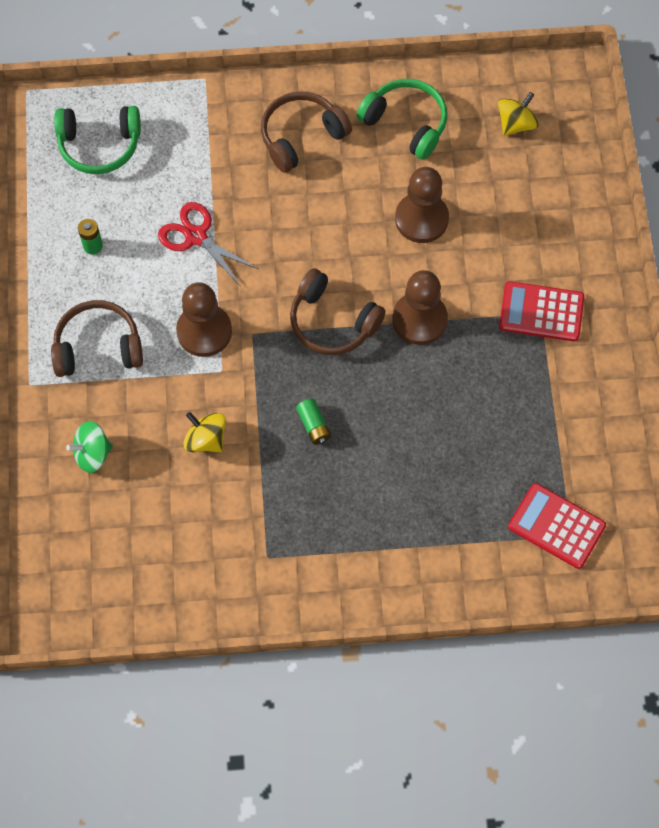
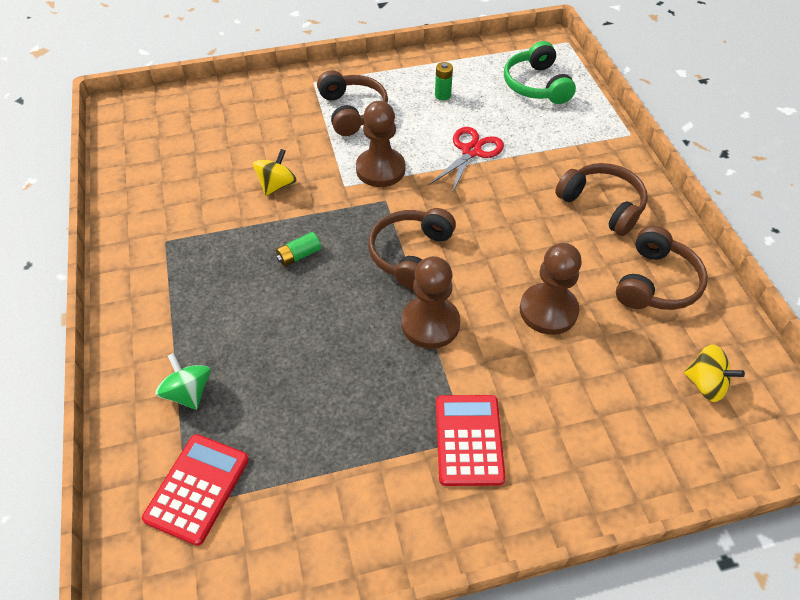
camera: 80 degrees right, 15 degrees down
green spinning top [66,421,113,473] -> green spinning top moved to [155,353,211,410]
green headphones [357,79,447,160] -> brown headphones [616,226,708,310]

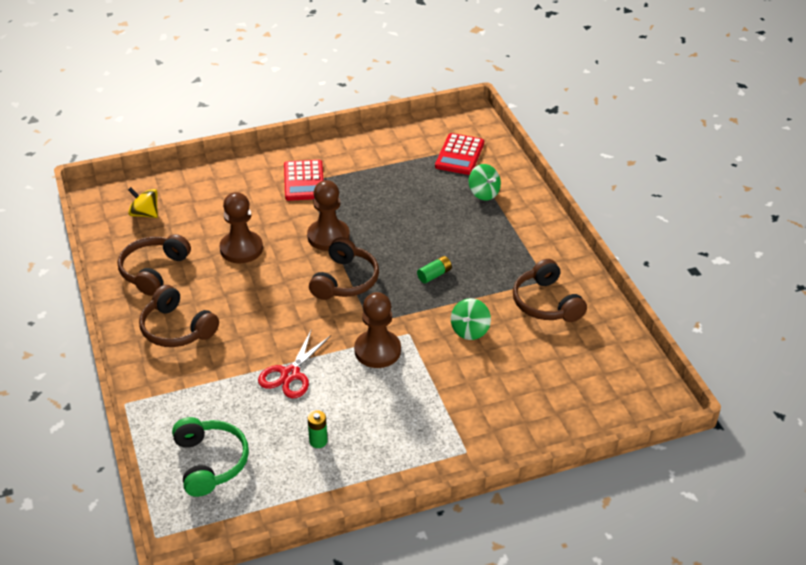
camera: 175 degrees right, 10 degrees down
yellow spinning top [253,149,297,196] -> green spinning top [451,298,491,340]
brown headphones [317,70,388,136] -> brown headphones moved to [513,259,587,322]

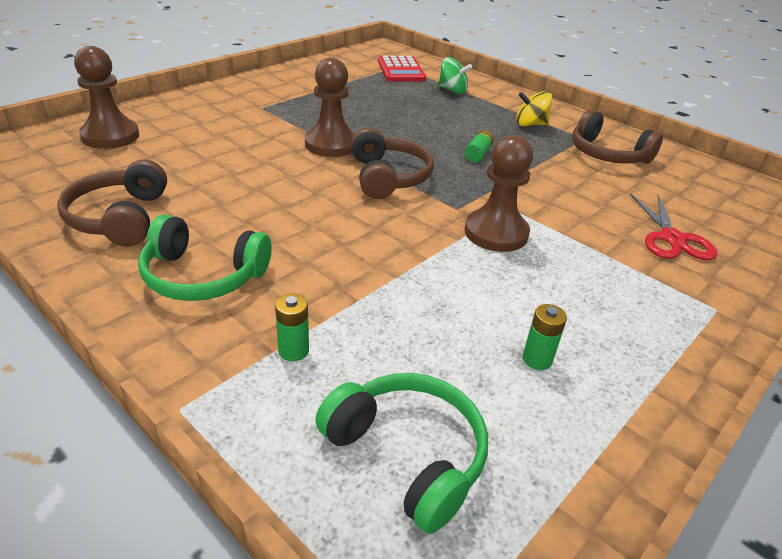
camera: 30 degrees left, 5 degrees down
yellow spinning top [128,187,158,218] -> yellow spinning top moved to [516,91,553,126]
brown headphones [139,285,219,347] -> green headphones [138,214,272,301]
brown pawn [220,192,263,263] -> brown pawn moved to [74,46,139,149]
red scissors [258,331,331,398] -> red scissors moved to [630,193,717,260]
red calculator [284,160,323,201] -> none
green spinning top [451,298,491,340] -> none
none -> green battery [275,294,309,361]

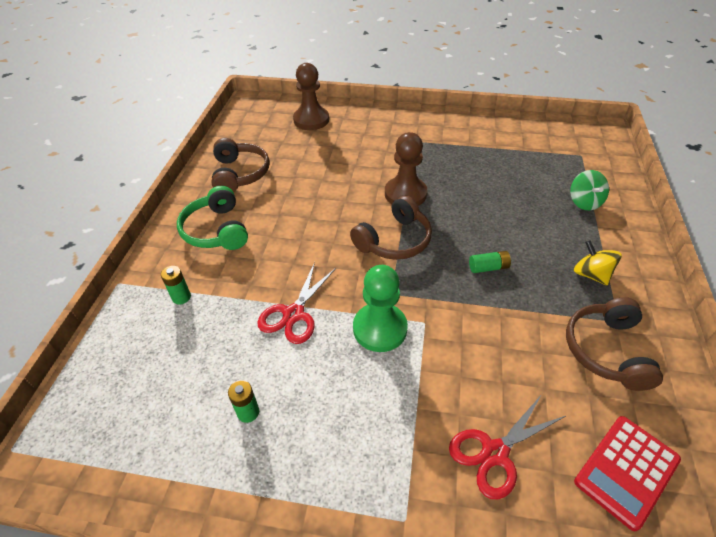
camera: 60 degrees right, 10 degrees up
brown headphones [57,159,167,246] -> brown headphones turned 120 degrees clockwise [211,138,270,193]
green headphones [315,373,488,534] -> none
red calculator [378,56,426,81] -> red calculator moved to [574,416,681,531]
brown pawn [464,135,533,252] -> green pawn [353,265,408,352]
none -> red scissors [257,262,336,344]

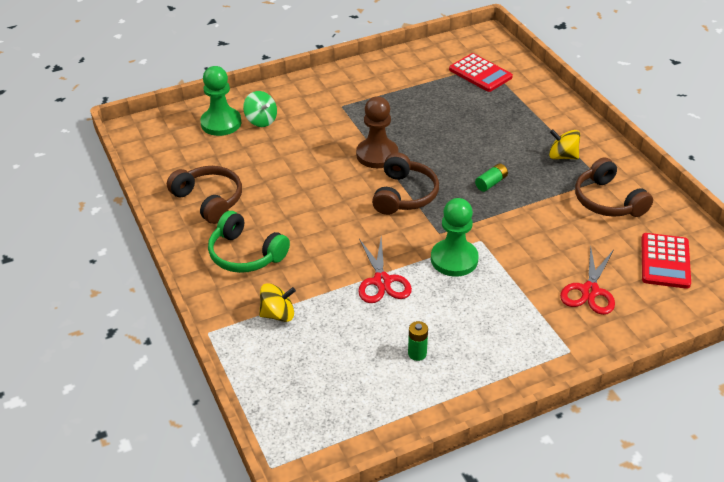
camera: 35 degrees left, 5 degrees down
green battery [161,266,191,305] -> yellow spinning top [259,283,296,322]
brown pawn [293,63,329,130] -> green pawn [200,66,241,136]
green spinning top [570,170,609,210] -> green spinning top moved to [243,91,277,127]
none -> red calculator [449,53,513,92]

